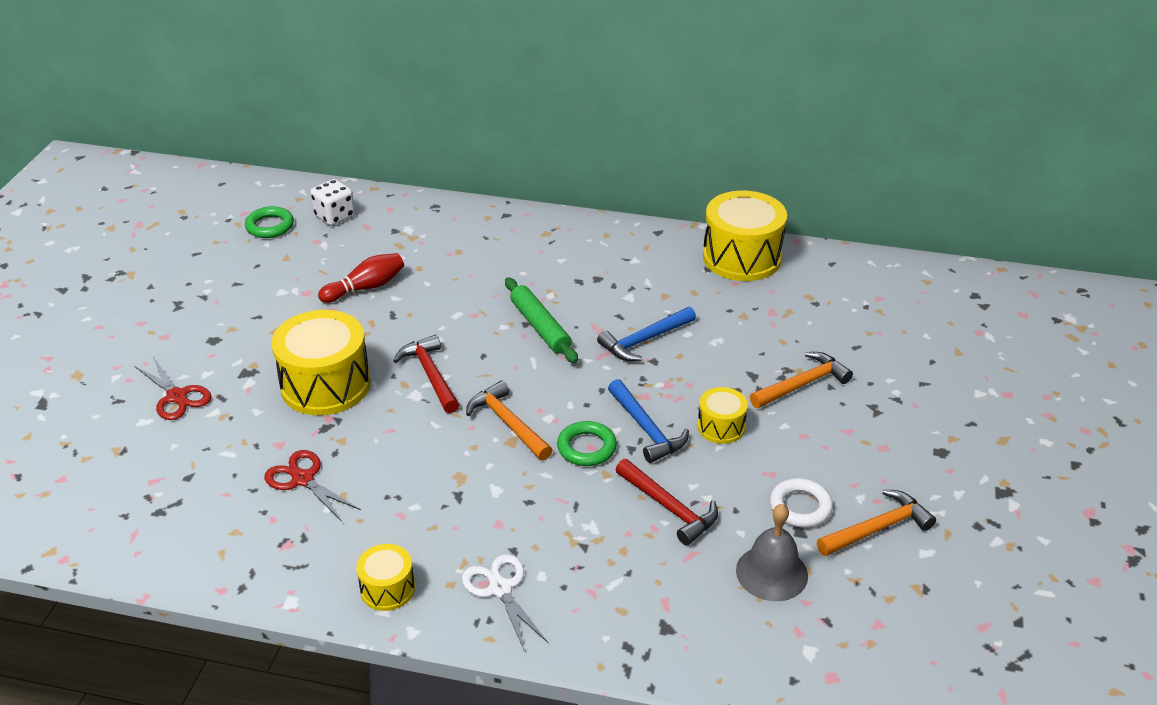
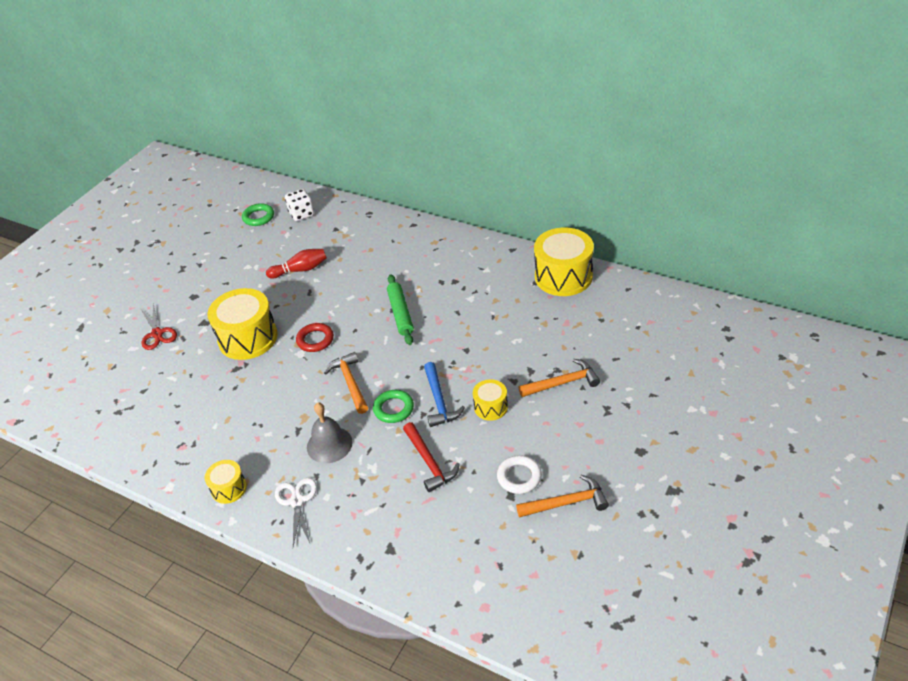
camera: 20 degrees right, 5 degrees up
red scissors [264,450,361,522] -> none
red hammer [393,335,459,413] -> red ring [296,323,334,352]
blue hammer [597,307,696,361] -> none
grey bell [736,504,808,601] -> grey bell moved to [307,402,353,463]

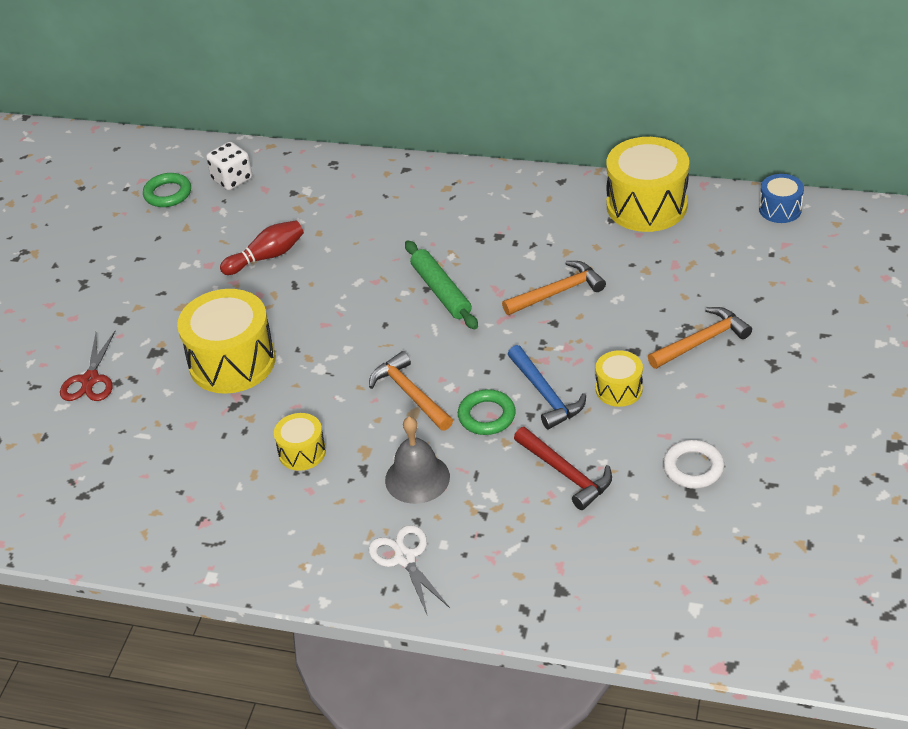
camera: 15 degrees left, 0 degrees up
red scissors [141,303,177,350] -> red scissors turned 45 degrees clockwise [60,331,115,401]
yellow drum [205,460,247,504] -> yellow drum moved to [274,413,326,471]
red ring [296,323,334,352] -> none
orange hammer [516,475,609,518] -> orange hammer moved to [502,261,606,315]
none -> blue drum [759,174,804,223]

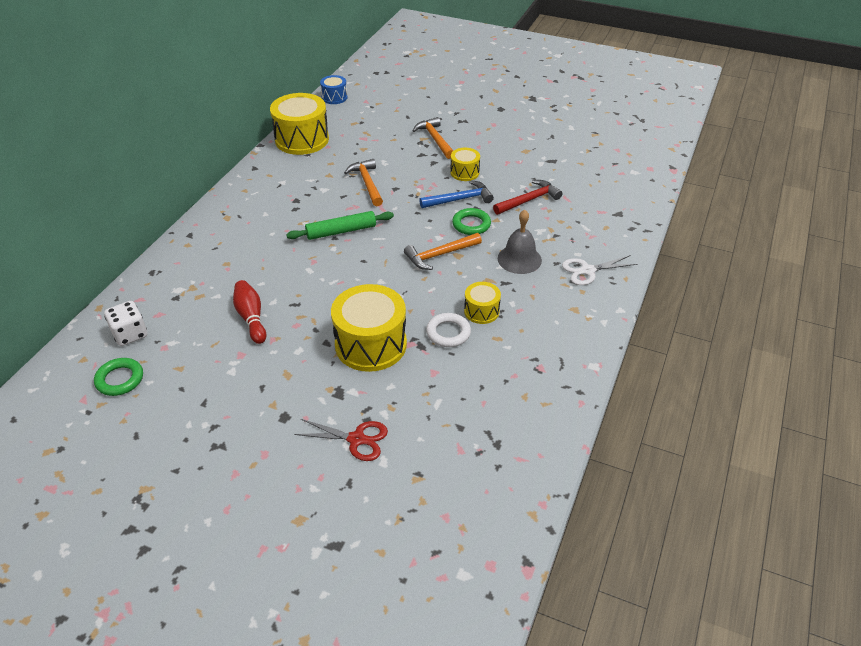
camera: 85 degrees left, 0 degrees up
white ring [663,440,724,489] -> white ring moved to [426,313,471,347]

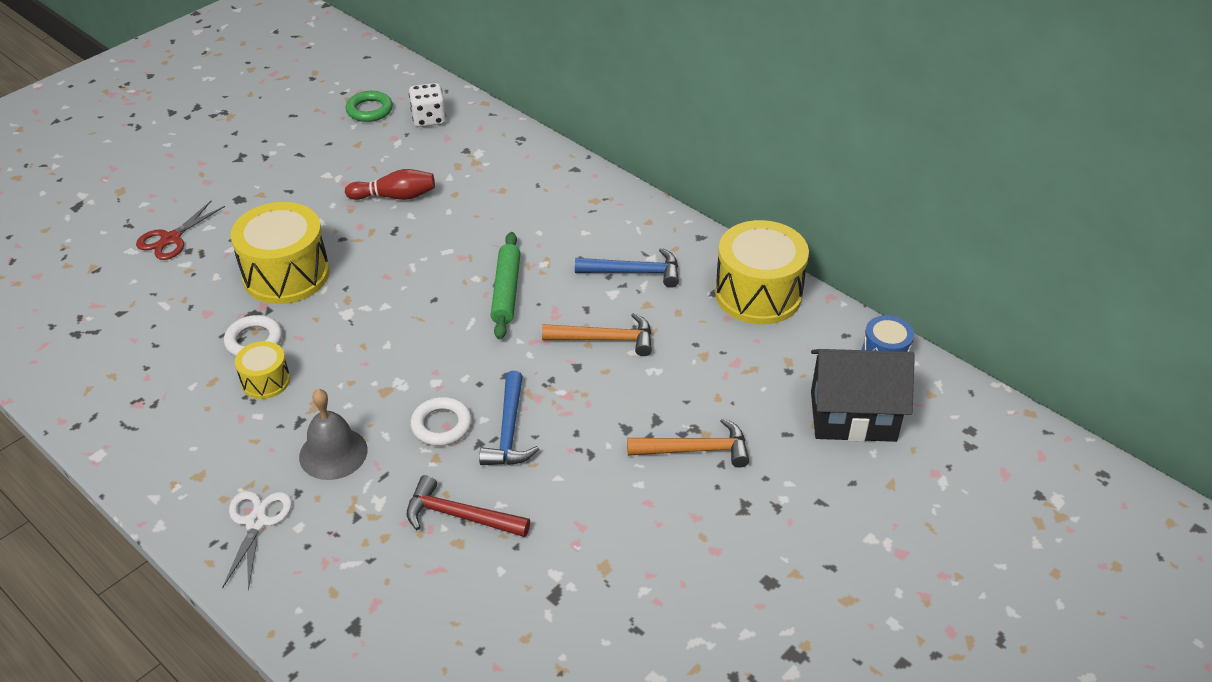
camera: 110 degrees right, 0 degrees up
orange hammer [404,233,482,270] -> none
yellow drum [450,148,480,181] -> none
green ring [452,208,491,235] -> white ring [410,397,472,446]
red hammer [493,180,562,215] -> red hammer turned 120 degrees clockwise [407,475,530,537]
none -> blue hammer [575,248,679,288]
none -> black house [811,349,915,442]

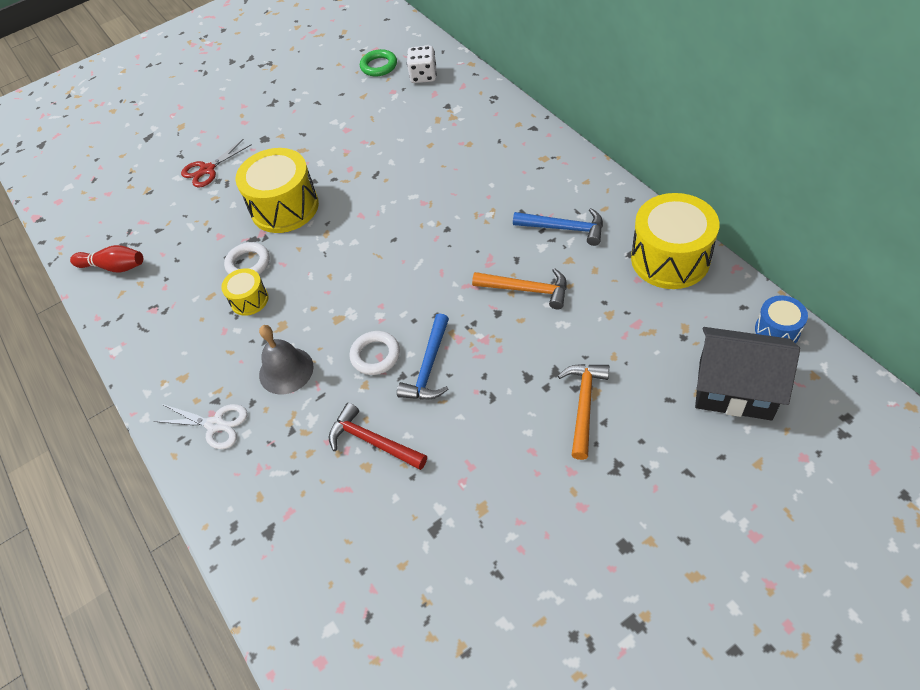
camera: 20 degrees right, 10 degrees up
white scissors [222,491,292,591] -> white scissors turned 90 degrees clockwise [153,404,247,449]
red bowling pin [345,169,435,200] -> red bowling pin moved to [70,245,143,273]
green rolling pin [491,232,521,340] -> none
orange hammer [627,418,749,468] -> orange hammer turned 90 degrees counterclockwise [558,364,609,460]

